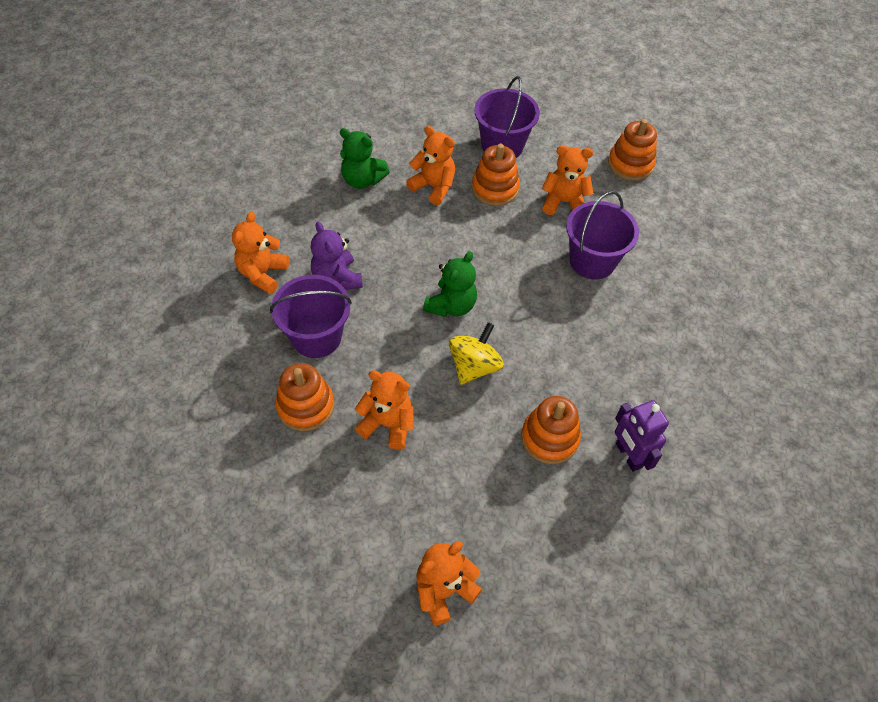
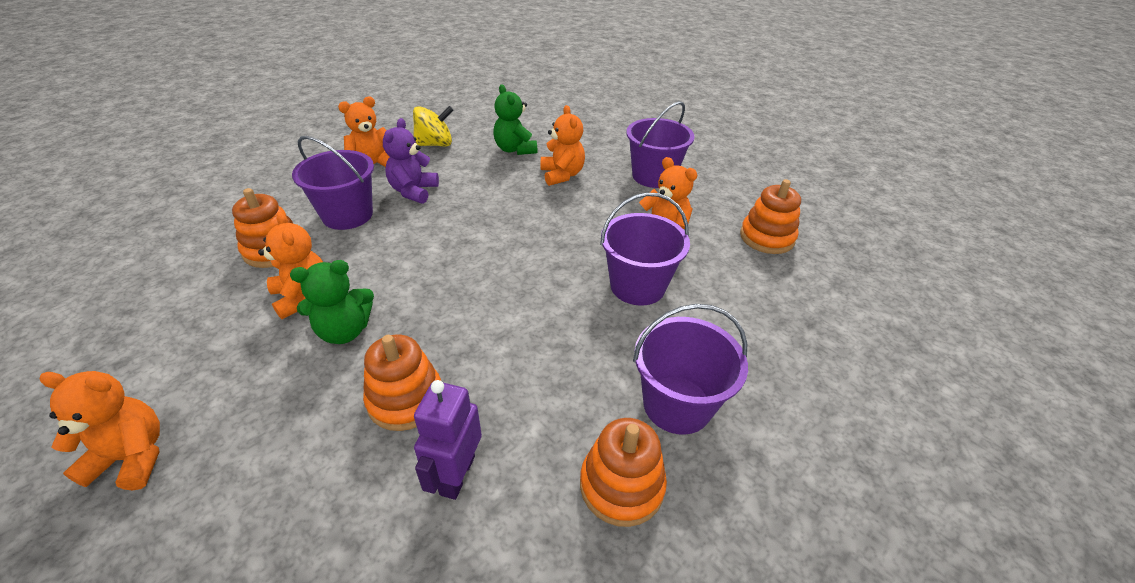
camera: 40 degrees right, 15 degrees down
green teddy bear [423,251,477,317] -> green teddy bear moved to [290,260,374,344]
yellow spinning top [449,322,504,385] -> yellow spinning top moved to [413,106,453,146]
orange stacking toy [472,144,520,206] -> orange stacking toy moved to [580,418,667,527]
none -> purple bucket [633,304,748,435]

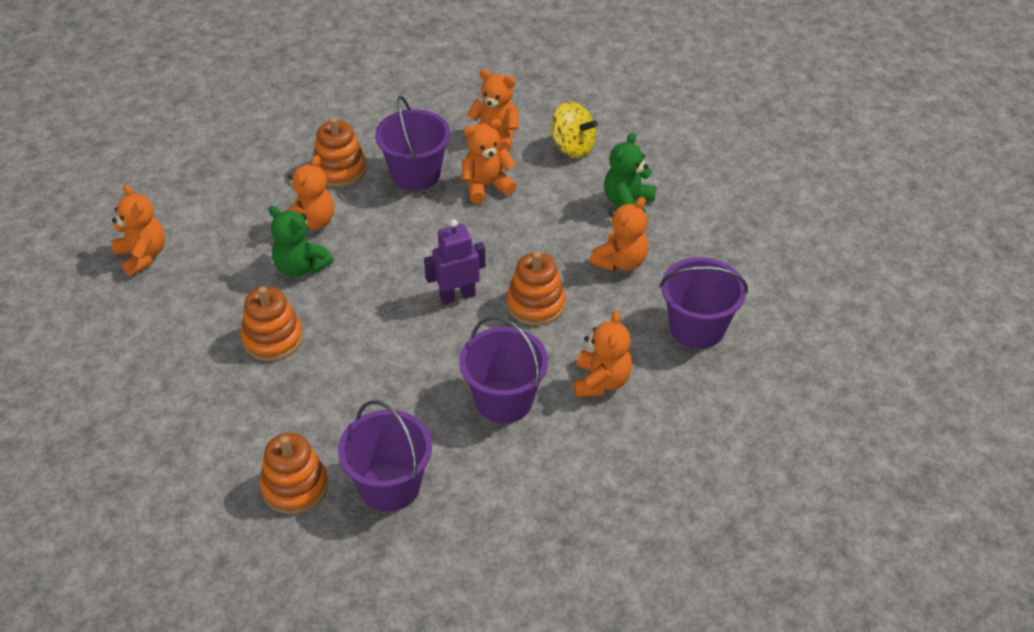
camera: 55 degrees right, 5 degrees up
purple teddy bear [383,118,439,204] -> orange teddy bear [462,119,517,204]
purple robot [414,380,482,500] -> purple robot moved to [424,219,486,305]
orange stacking toy [740,179,801,254] -> orange stacking toy moved to [507,252,566,326]

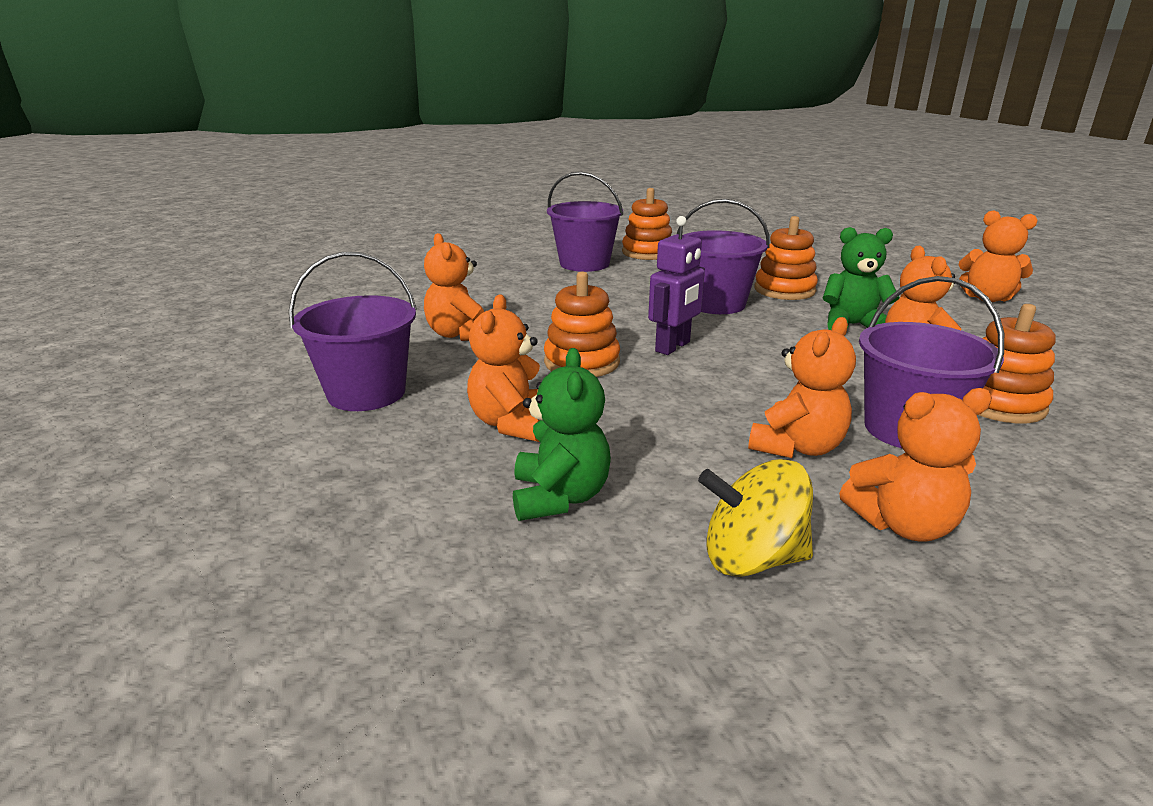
camera: 150 degrees right, 20 degrees down
purple bucket [459,316,548,423] -> purple bucket moved to [677,199,770,314]

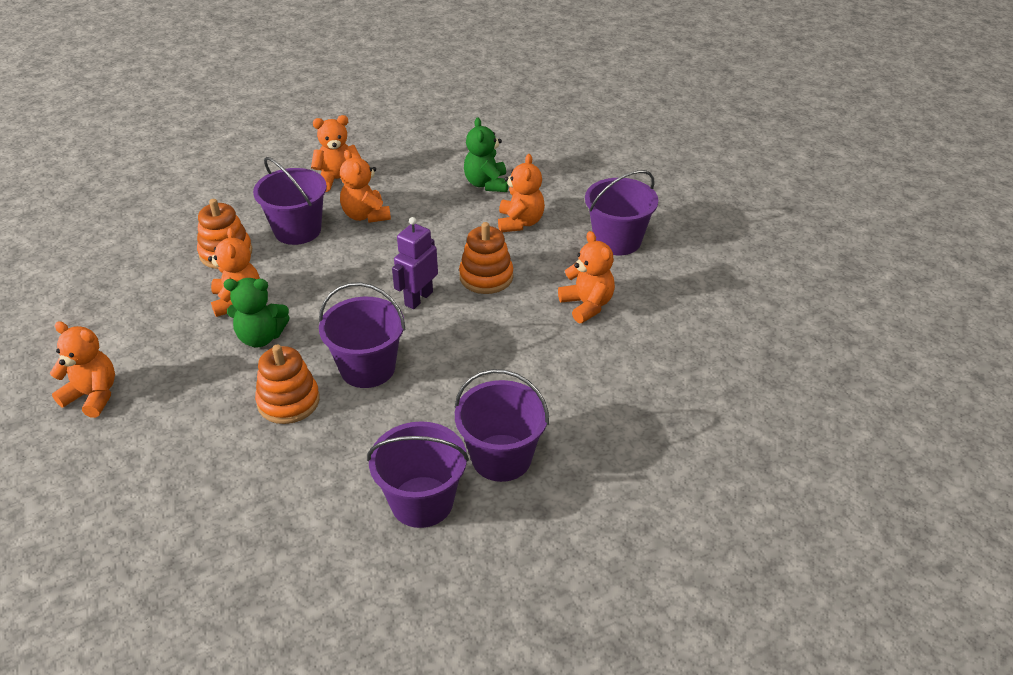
camera: 175 degrees right, 15 degrees up
orange stacking toy [622,188,672,260] -> purple bucket [367,421,469,528]
yellow spinning top [698,459,813,577] -> none
orange teddy bear [748,317,856,458] -> orange teddy bear turned 60 degrees counterclockwise [340,150,391,223]

